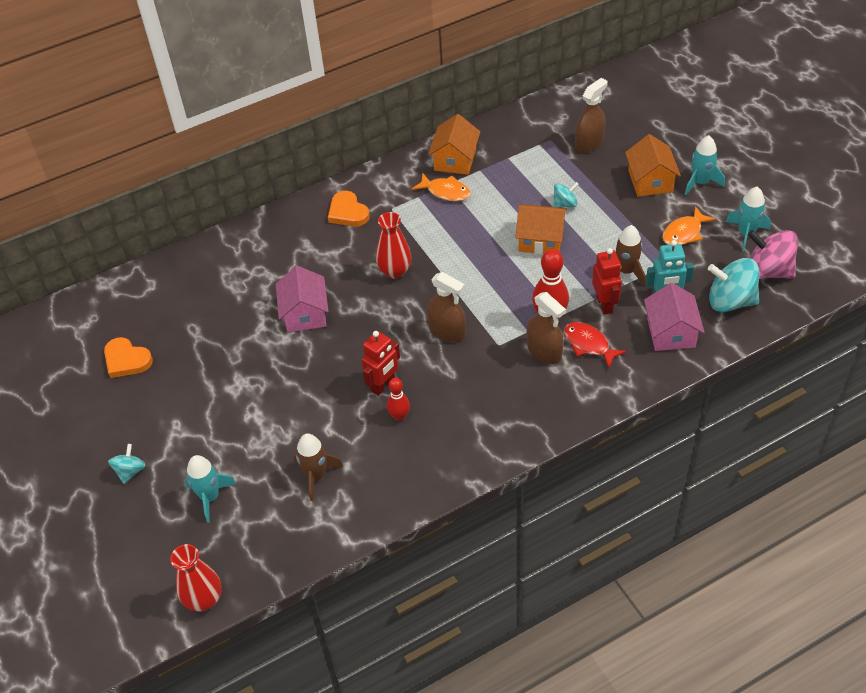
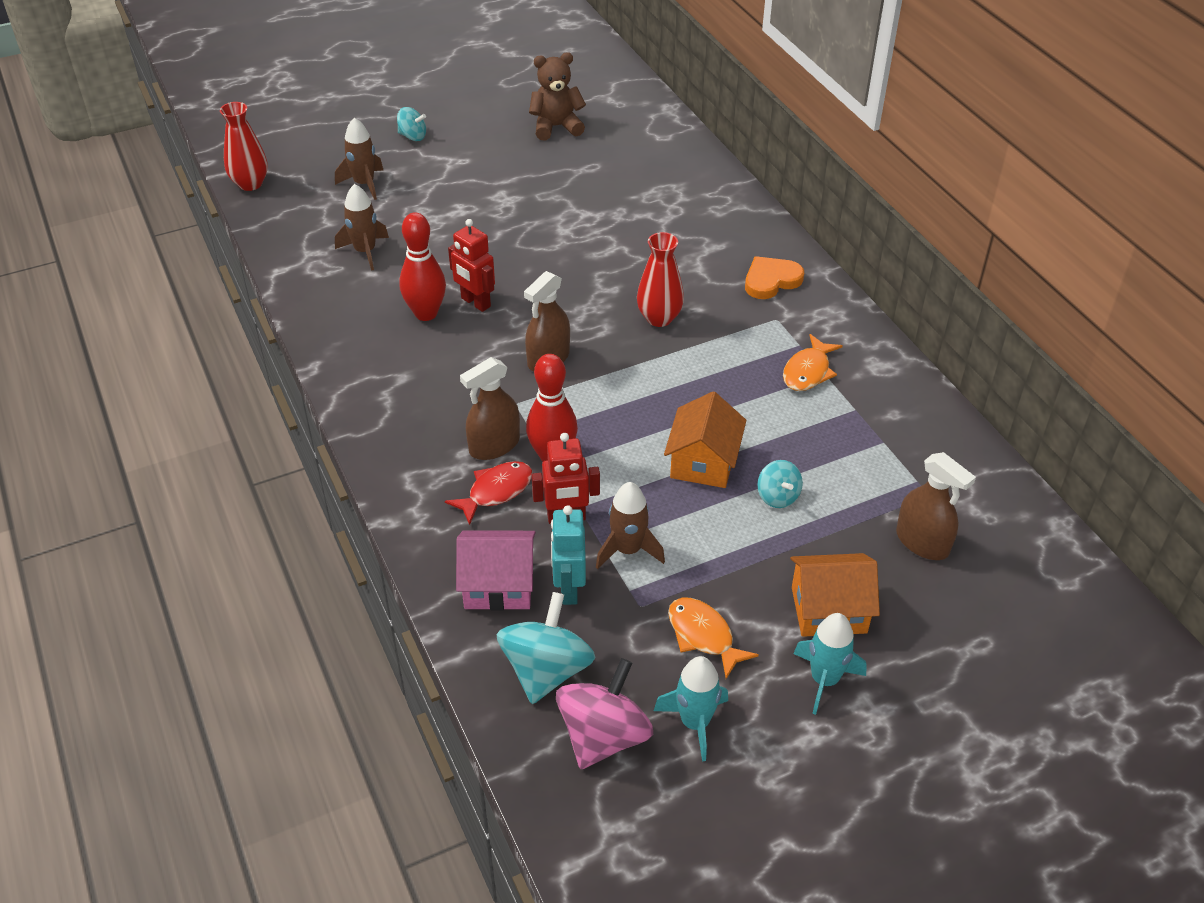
camera: 90 degrees right, 5 degrees down
orange heart [104,337,153,378] -> brown teddy bear [529,52,586,140]
turquoise rocket [185,455,236,523] -> brown rocket [335,118,383,200]
pink house [276,266,329,332] -> none
red bowling pin [387,378,410,421] -> red bowling pin [399,212,446,321], size x1.66
orange house [428,114,480,175] -> none

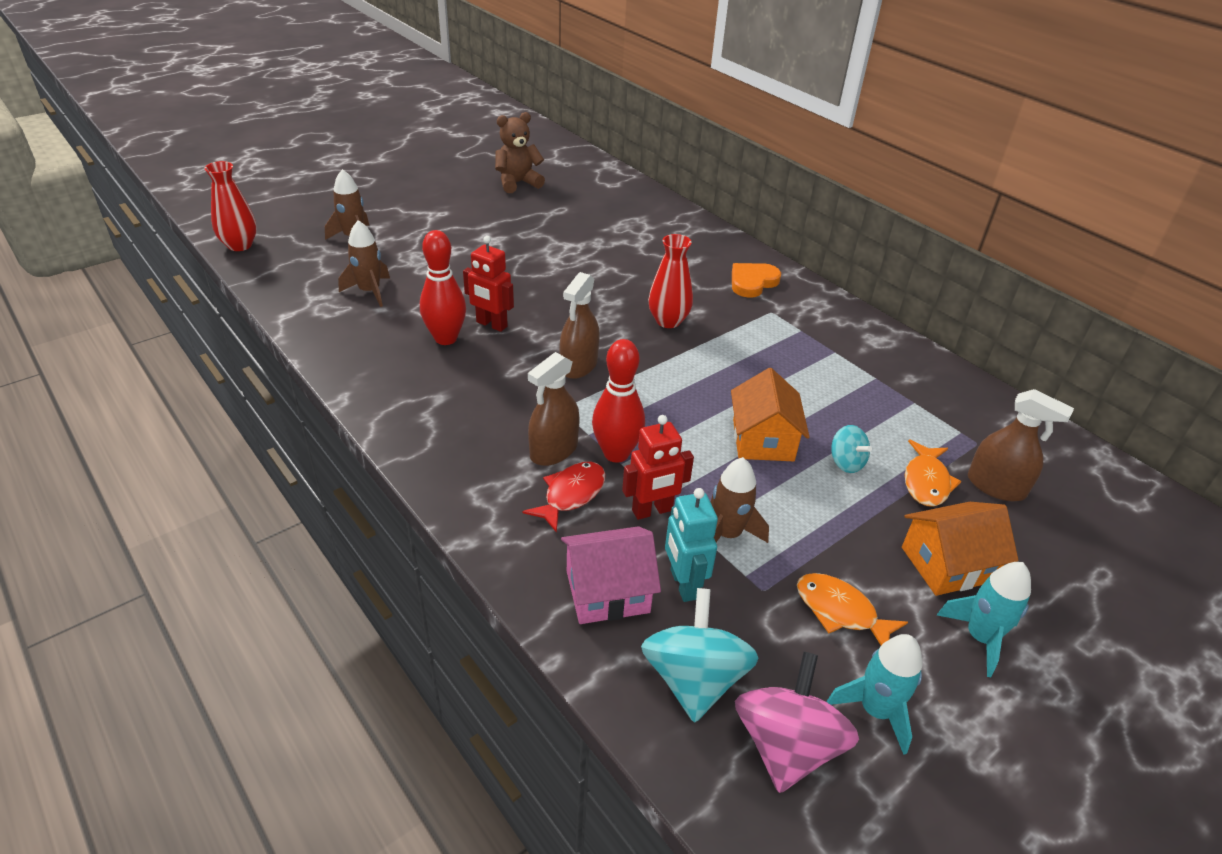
camera: 15 degrees left, 5 degrees down
turquoise spinning top [397,107,426,141] -> none
orange fish [783,334,843,391] -> orange fish moved to [905,440,961,507]

